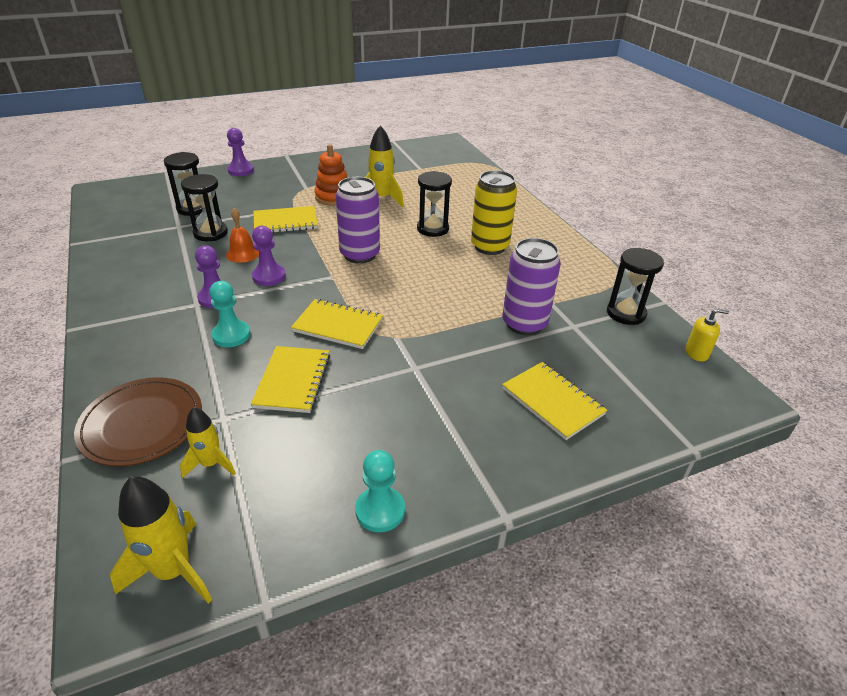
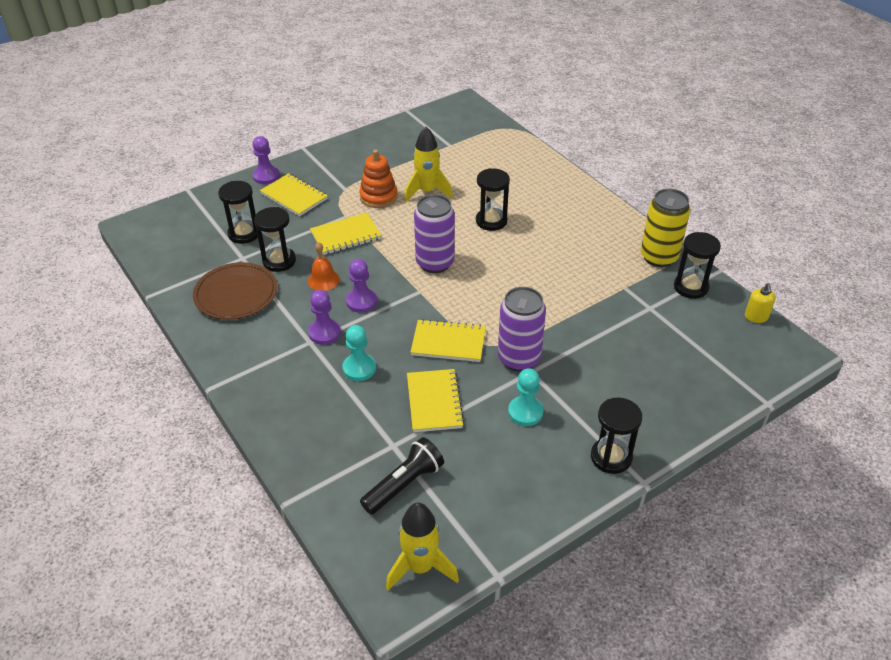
camera: 10 degrees left, 5 degrees up
brown plate [74,377,202,467] -> brown plate moved to [193,262,277,320]
yellow rocket [180,407,236,478] -> black flashlight [360,437,444,515]
turquoise pawn [355,450,405,532] -> turquoise pawn moved to [508,368,544,426]
yellow can [471,170,517,255] -> yellow can moved to [641,189,691,267]
purple can [502,238,561,336] -> purple can moved to [498,287,546,372]
yellow notebook [502,362,607,440] -> yellow notebook moved to [260,173,328,216]
yellow soap dispenser [685,308,729,362] -> yellow soap dispenser turned 105 degrees clockwise [745,283,776,323]
none -> black hourglass [591,398,642,474]

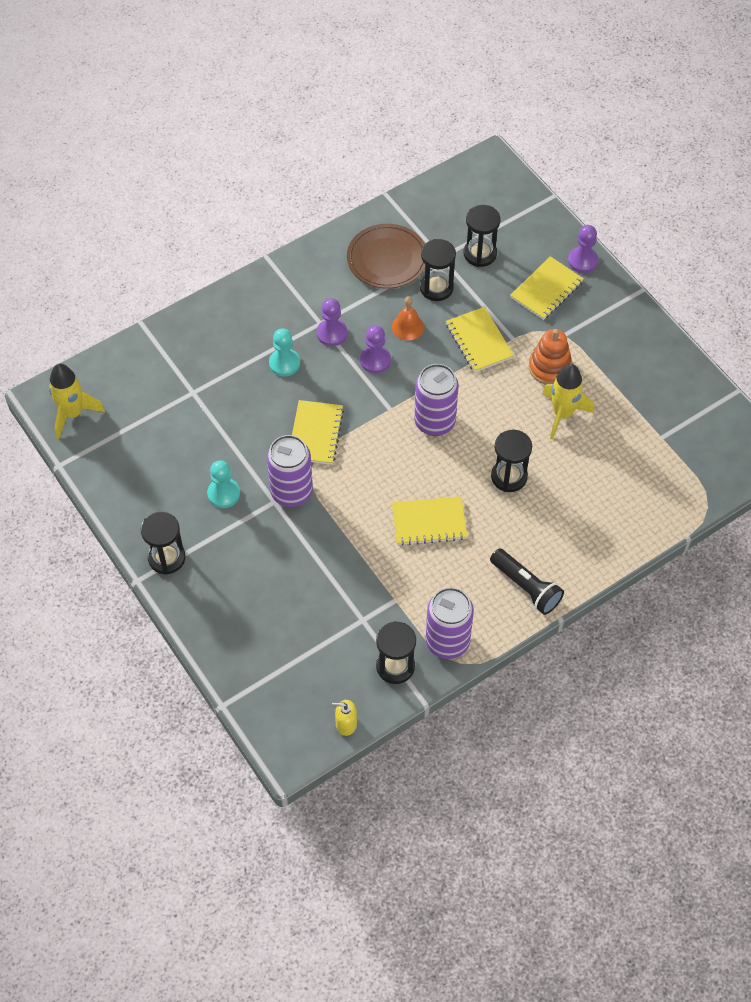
camera: 90 degrees right, 15 degrees up
black flashlight [360,437,444,515] -> black flashlight moved to [490,548,564,615]
yellow notebook [407,369,465,432] -> yellow notebook moved to [392,496,467,546]
yellow can [641,189,691,267] -> purple can [425,587,474,659]

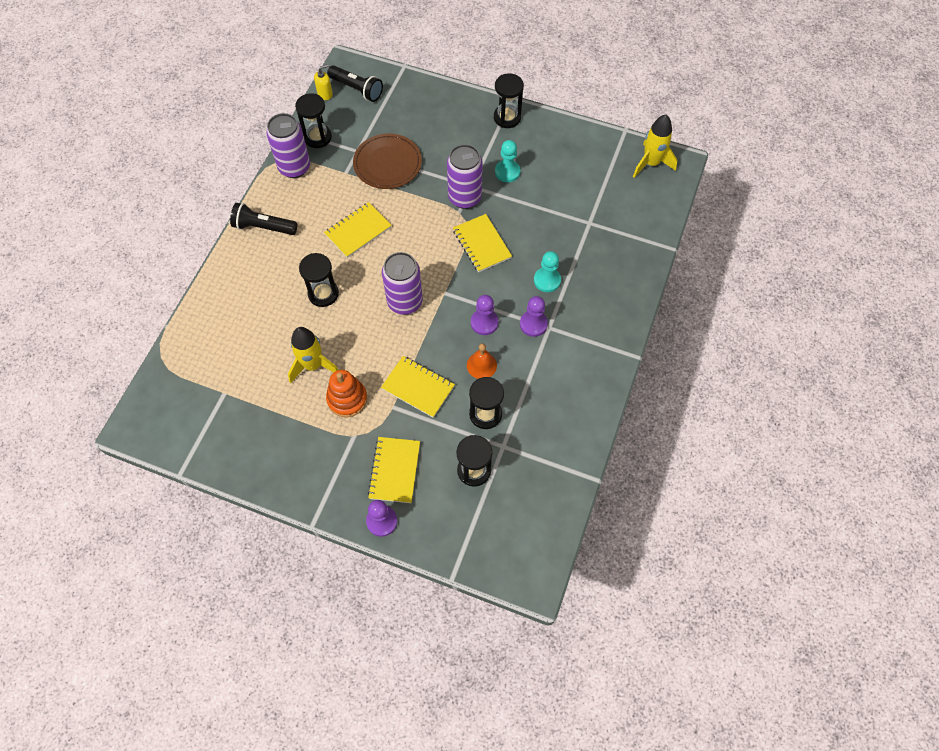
camera: 145 degrees right, 5 degrees up
brown plate [347,224,425,289] -> brown plate moved to [353,133,422,189]
none -> black flashlight [327,65,383,102]

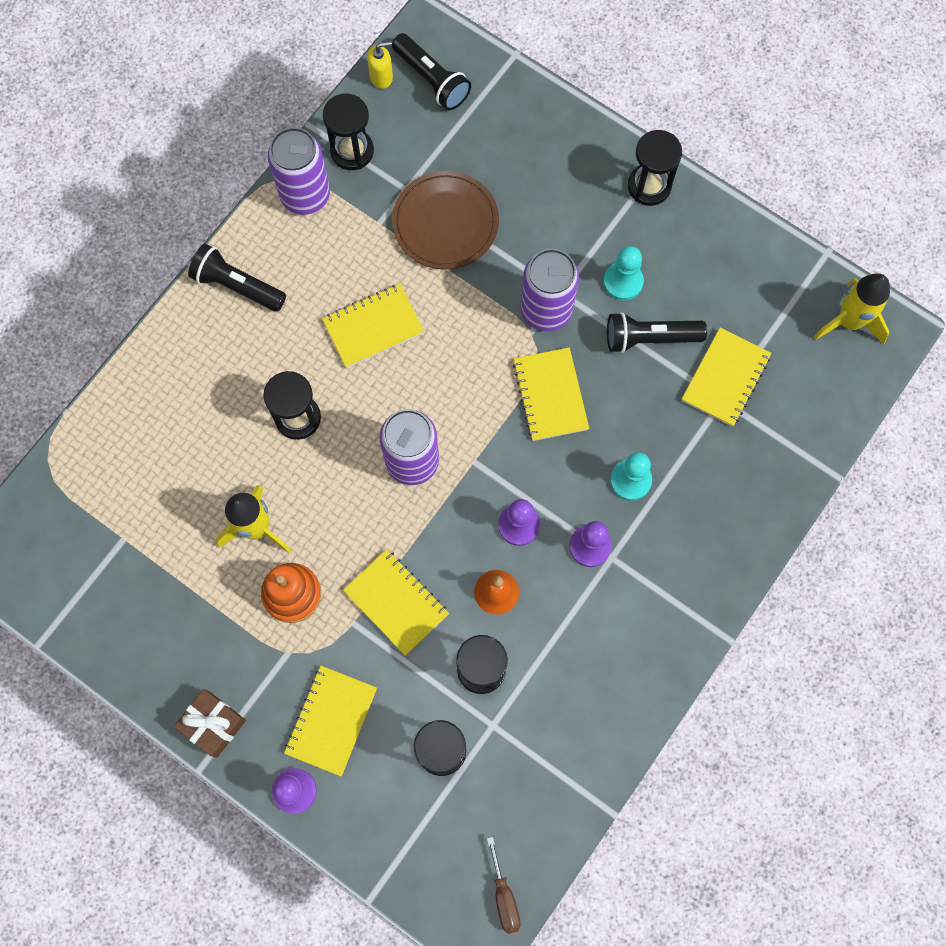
camera: 15 degrees right, 10 degrees up
none -> brown gift [174,689,246,758]
none -> brown screwdriver [487,837,521,934]
none -> black flashlight [607,312,707,353]
none -> yellow notebook [681,327,772,427]

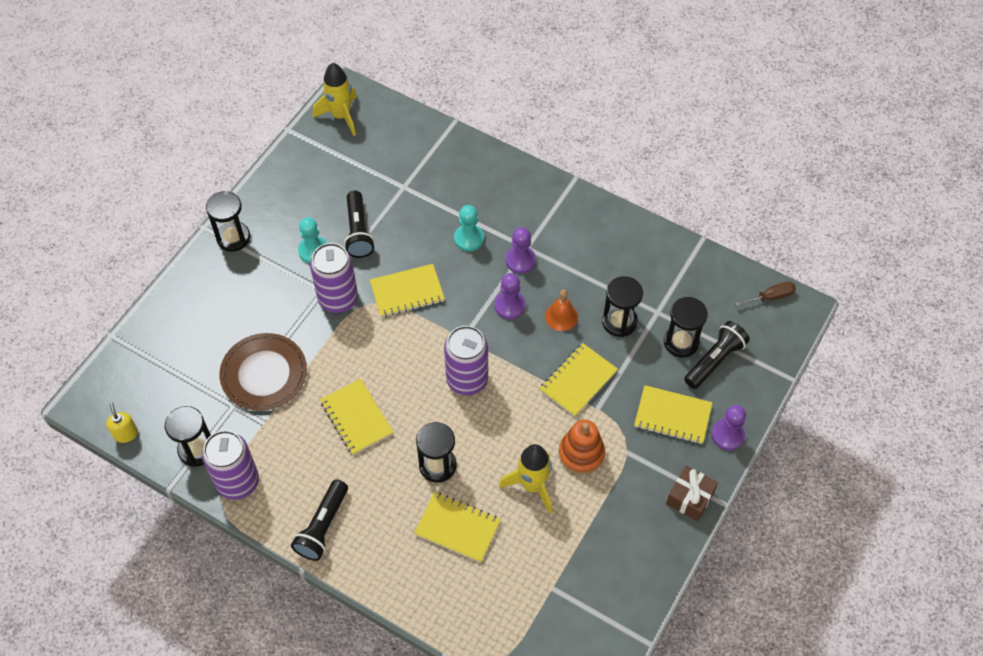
camera: 95 degrees left, 15 degrees down
black flashlight [392,33,471,110] -> black flashlight moved to [684,321,750,389]
yellow notebook [681,327,772,427] -> yellow notebook moved to [414,492,501,563]

